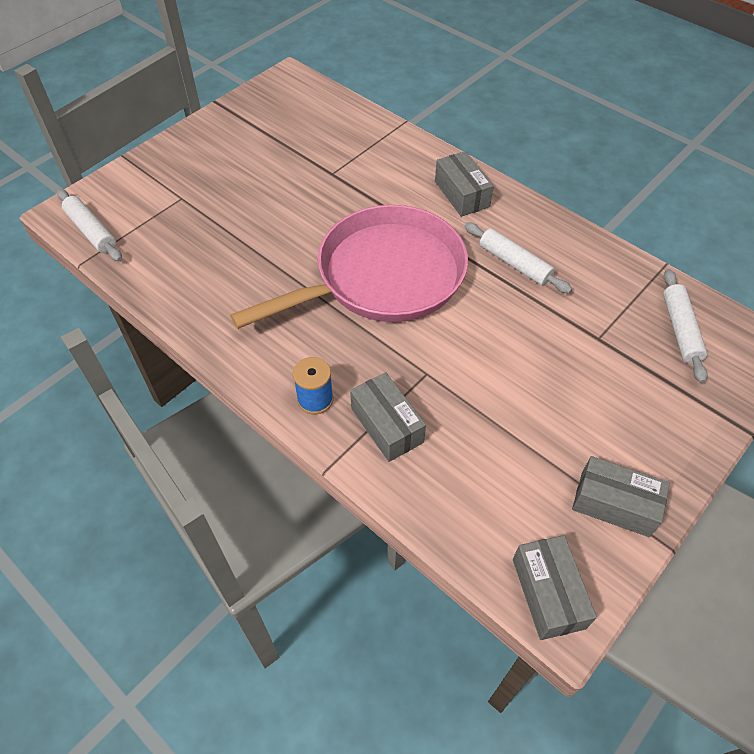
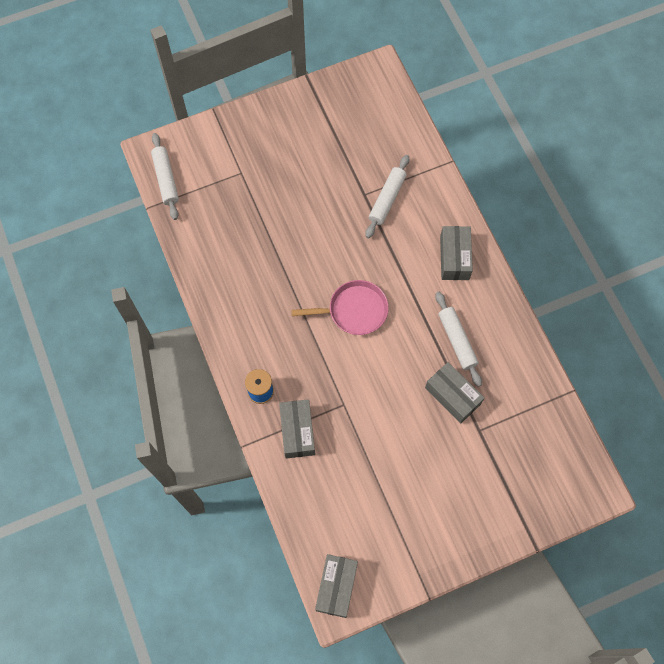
camera: 25 degrees right, 15 degrees up
pink pan [230,205,468,329] -> pink pan [291,280,389,335], size x0.50
grey box [572,456,670,537] -> grey box moved to [425,362,484,423]
white rolling pin [663,269,708,383] -> white rolling pin moved to [365,155,409,238]

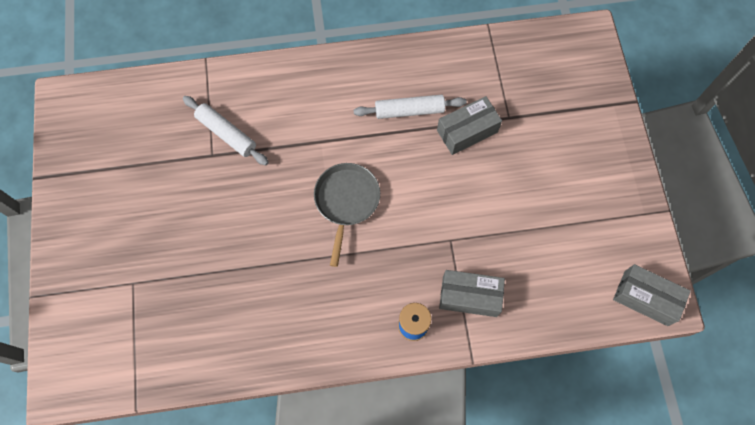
camera: 75 degrees left, 0 degrees up
white rolling pin [151,133,179,220] -> none
pink pan [291,280,389,335] -> grey pan [314,163,380,267]
grey box [440,226,473,280] -> none

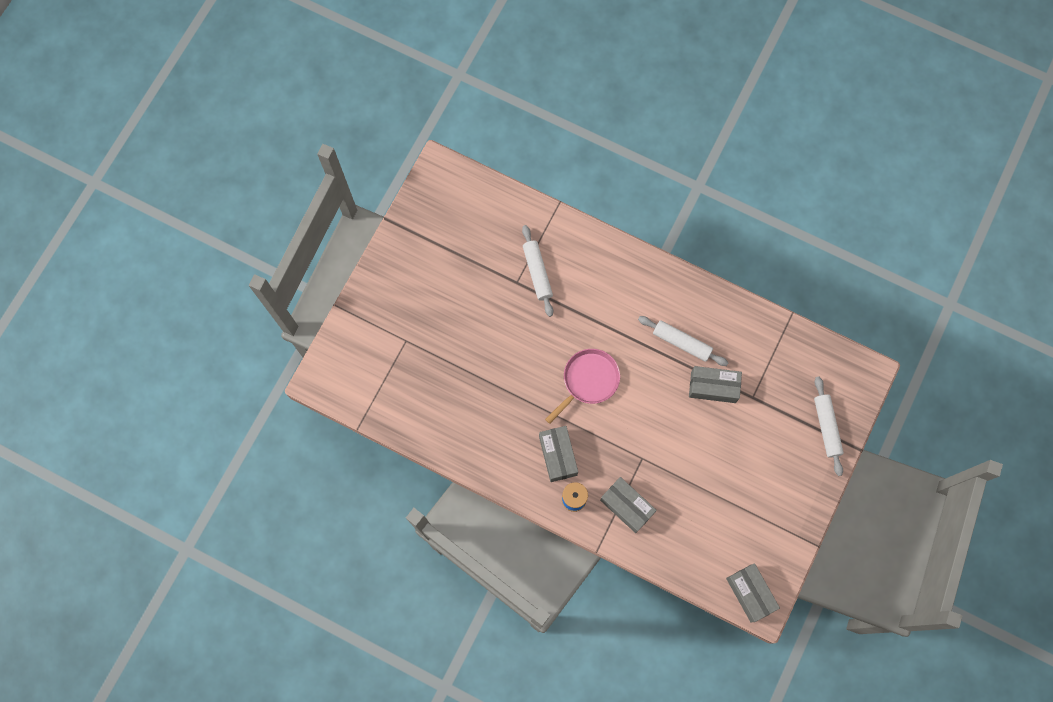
camera: 35 degrees right, 5 degrees up
grey pan [314,163,380,267] -> pink pan [545,349,620,424]
none -> grey box [539,426,578,482]
none -> white rolling pin [814,377,844,476]

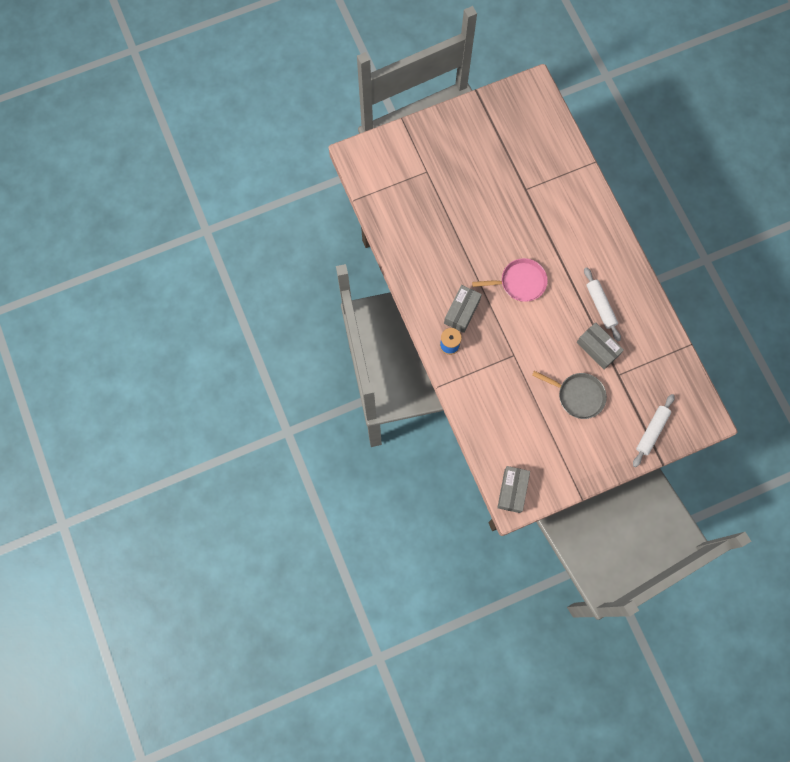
camera: 40 degrees right, 0 degrees up
white rolling pin [522,225,553,317] -> none
grey box [600,477,657,533] -> none
none -> grey pan [532,371,607,419]

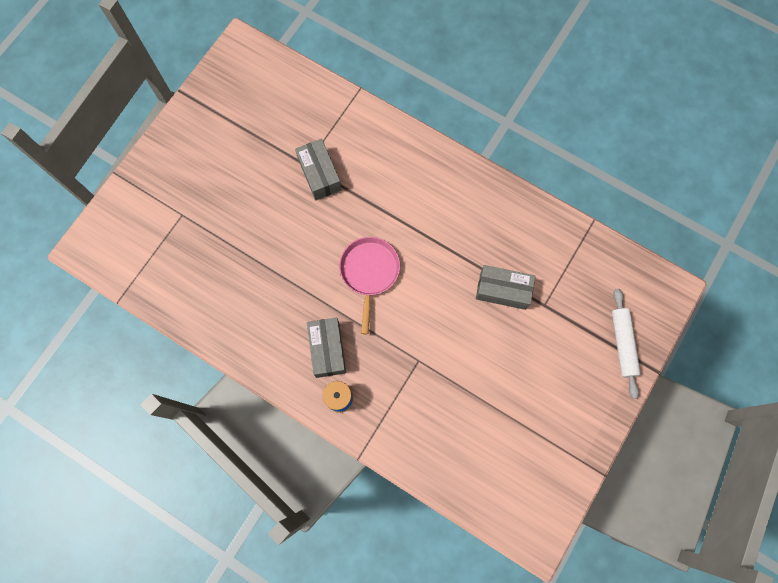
camera: 35 degrees left, 0 degrees up
pink pan [472,258,548,302] -> pink pan turned 45 degrees counterclockwise [339,237,400,334]
grey box [497,466,530,513] -> grey box moved to [295,139,342,200]
grey pan [532,371,607,419] -> none
white rolling pin [584,267,621,341] -> none

